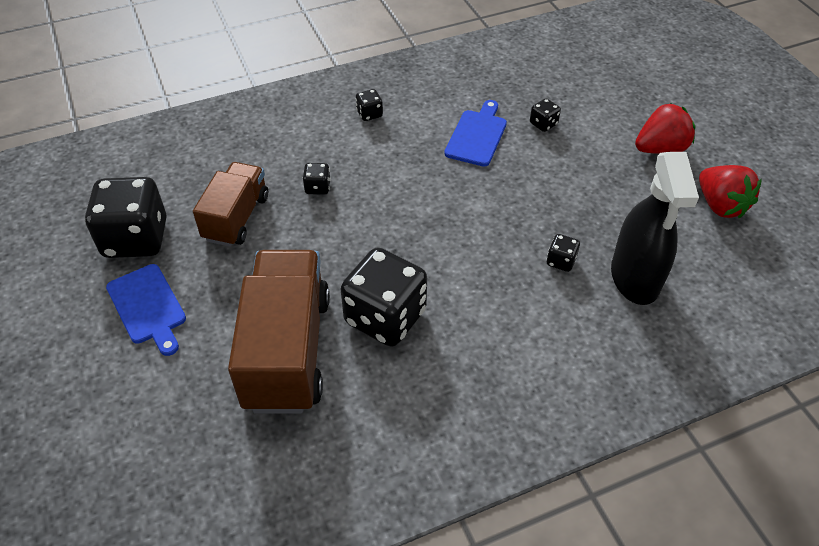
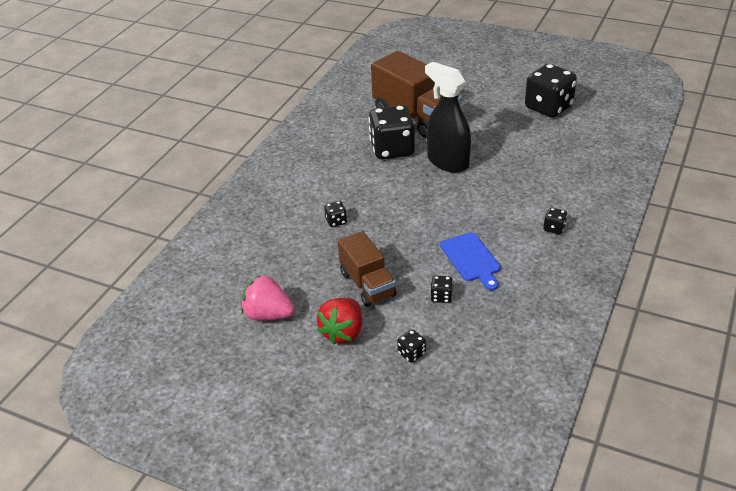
camera: 140 degrees right, 10 degrees down
blue cutting board [106,264,186,356] -> none
brown truck [193,162,268,247] -> brown truck moved to [338,231,397,307]
black dice [303,163,331,195] -> black dice moved to [397,329,426,363]
black spray bottle [611,152,699,305] -> black spray bottle moved to [425,62,471,173]
red strawberry [699,165,762,218] -> pink strawberry [241,276,294,320]

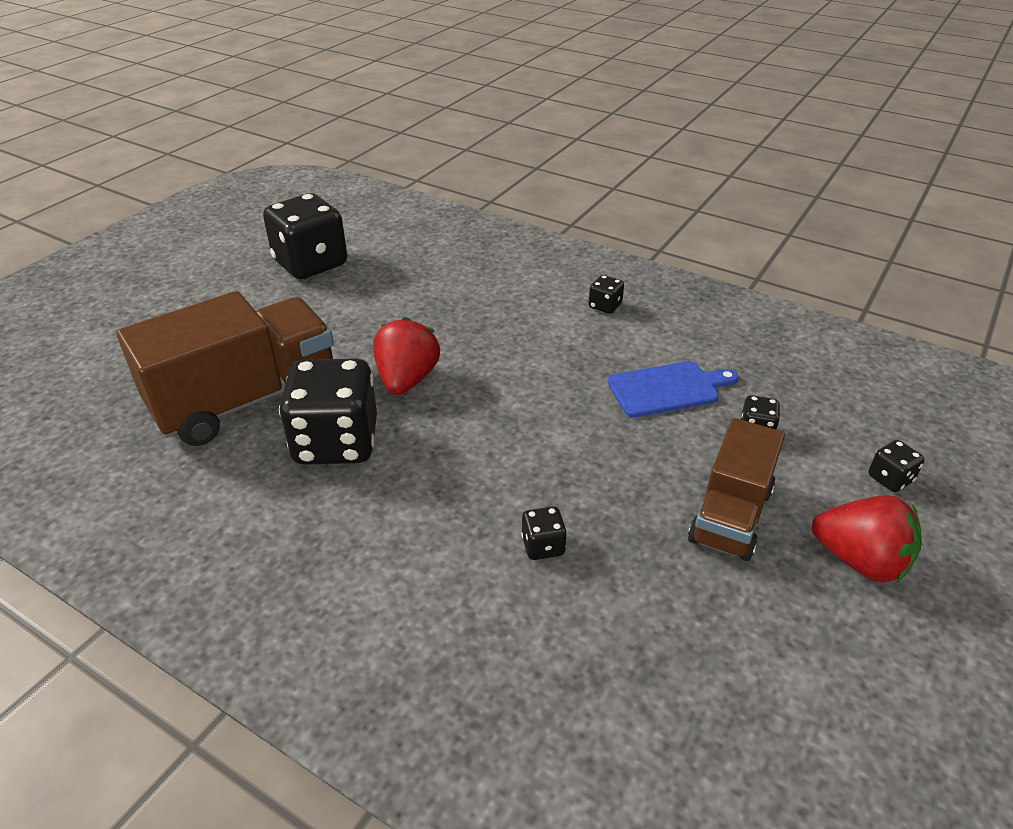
camera: 85 degrees left, 0 degrees up
pink strawberry [241,276,294,320] -> none
brown truck [338,231,397,307] -> brown truck turned 135 degrees clockwise [688,418,785,561]
black spray bottle [425,62,471,173] -> red strawberry [373,317,440,395]

